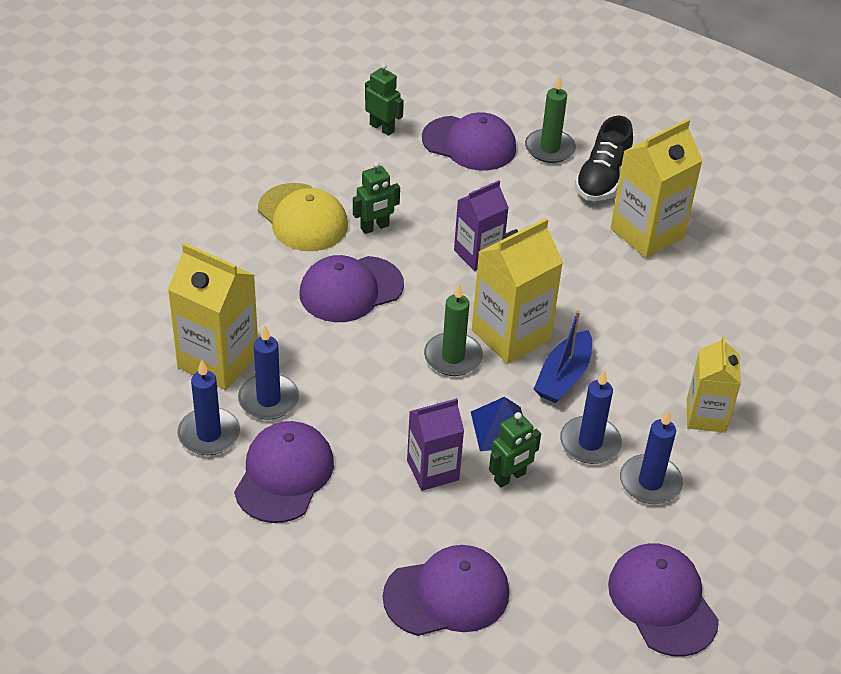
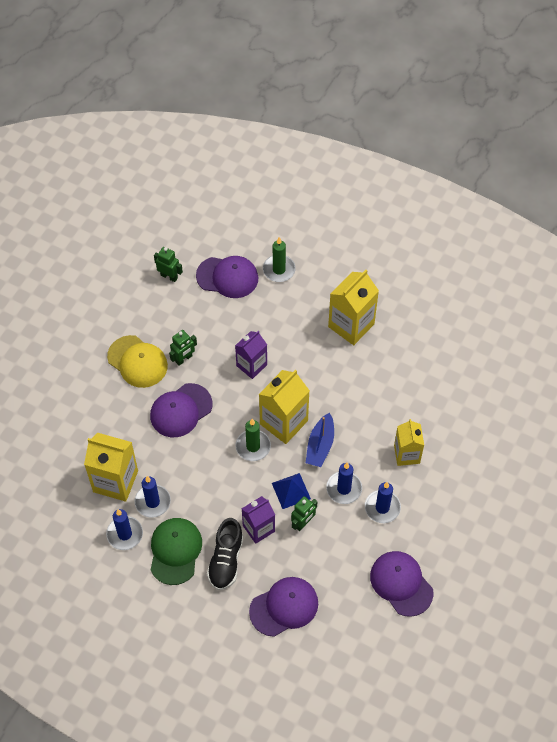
camera: 10 degrees left, 15 degrees up
purple cap [234,421,334,523] -> green cap [151,518,202,585]
black shoe [575,116,633,201] -> black shoe moved to [207,518,243,590]

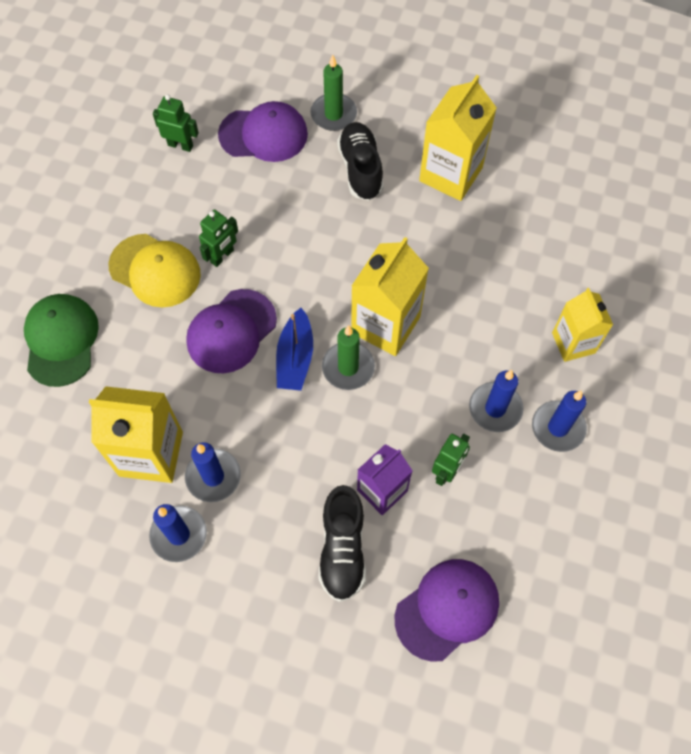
camera: 10 degrees left, 5 degrees up
green cap [151,518,202,585] -> green cap moved to [24,294,99,387]
purple carton [235,331,267,379] -> none
blue pyramid [272,473,311,509] -> none
blue boat [306,413,334,467] -> blue boat moved to [276,308,313,391]
purple cap [370,551,434,617] -> none
none -> black shoe [337,122,384,200]

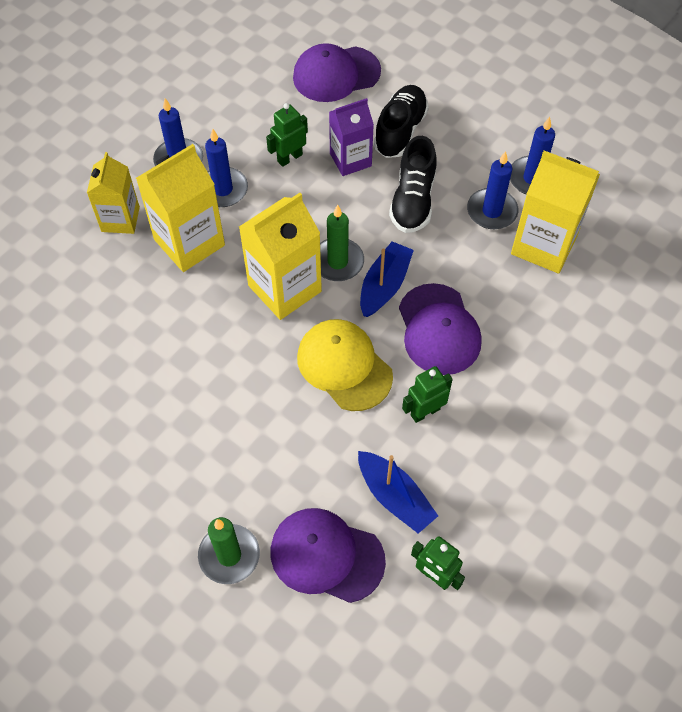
camera: 160 degrees left, 5 degrees down
green cap [24,294,99,387] -> none
yellow cap [108,234,201,308] -> yellow cap moved to [297,319,393,411]
purple cap [186,289,277,373] -> purple cap turned 105 degrees clockwise [399,283,482,375]
black shoe [337,122,384,200] -> black shoe moved to [389,136,436,233]
yellow carton [419,75,497,201] -> yellow carton moved to [136,144,225,272]
none -> blue boat [358,451,438,534]

